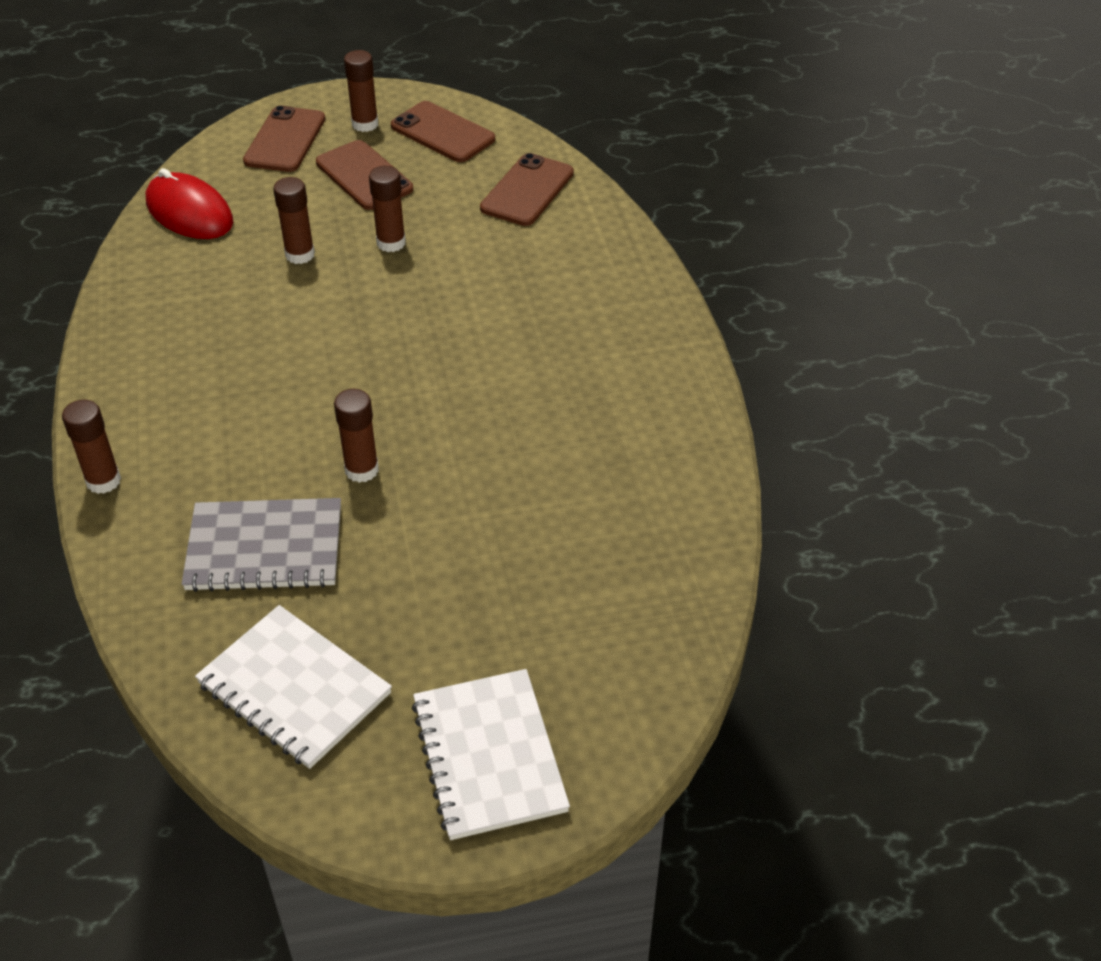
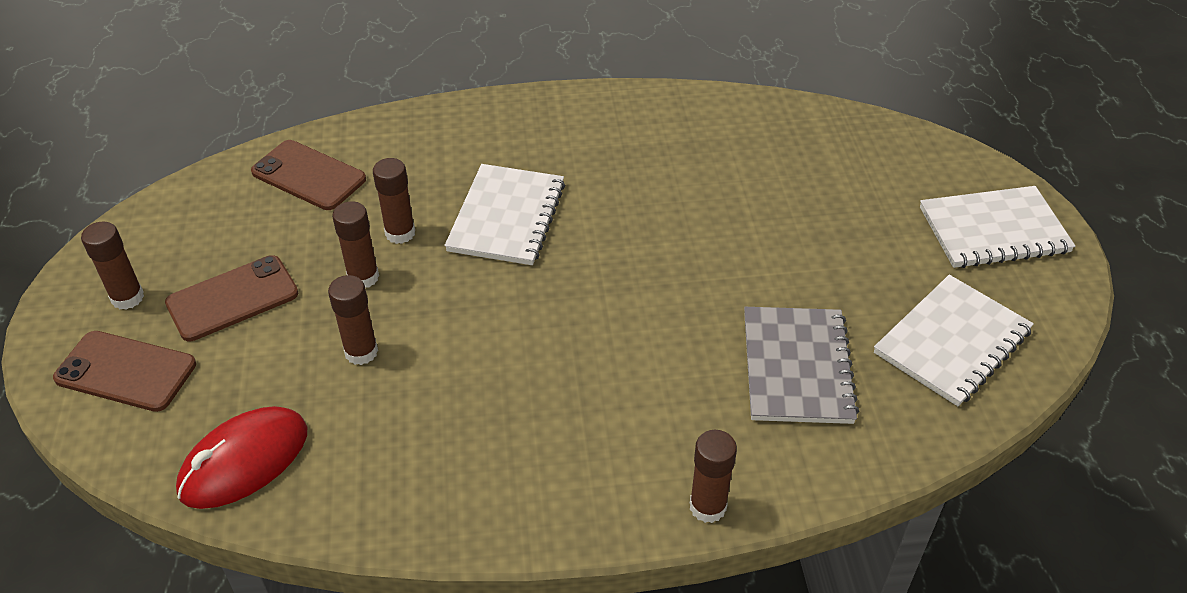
camera: 85 degrees left, 0 degrees up
brown glue stick [334,389,379,483] -> brown glue stick moved to [373,158,415,244]
brown phone [391,101,495,162] -> none
none -> white notebook [445,164,565,265]

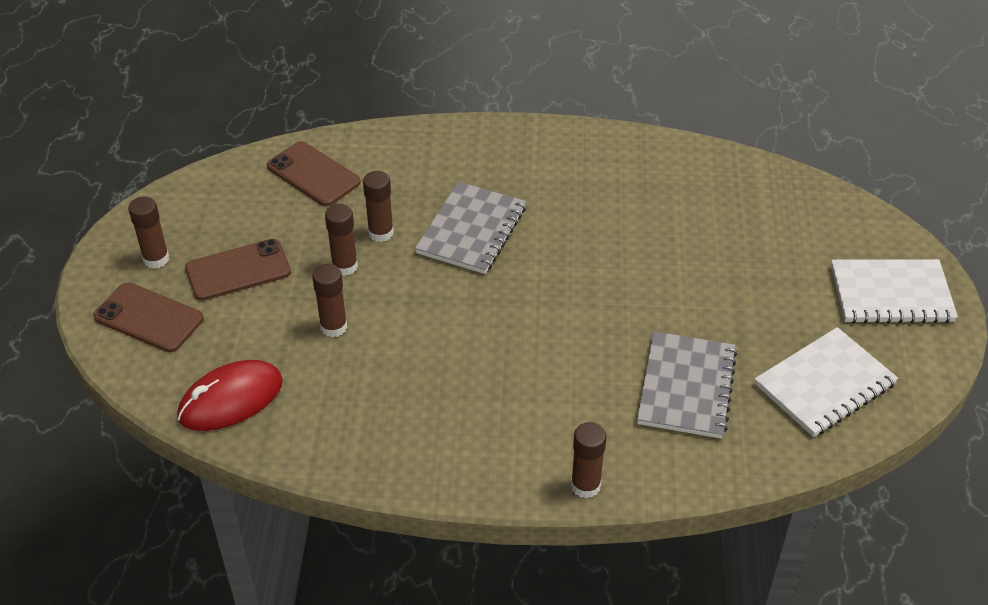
camera: 10 degrees right, 0 degrees up
white notebook [445,164,565,265] -> grey notebook [415,182,526,274]

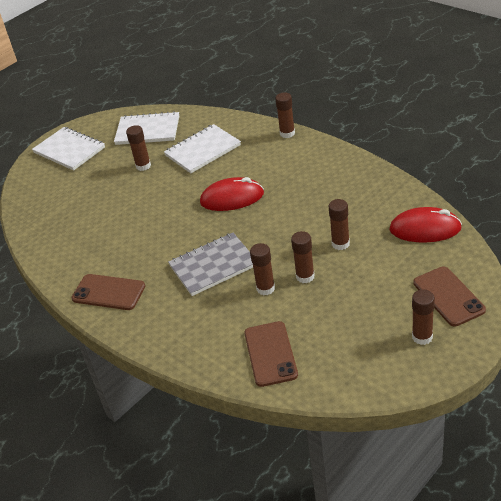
camera: 135 degrees left, 5 degrees down
brown phone [185,239,291,301] -> brown phone moved to [71,274,145,310]
grey notebook [637,331,737,439] -> white notebook [164,124,241,173]
none -> brown glue stick [126,125,151,171]
none -> red mouse [200,177,264,211]

